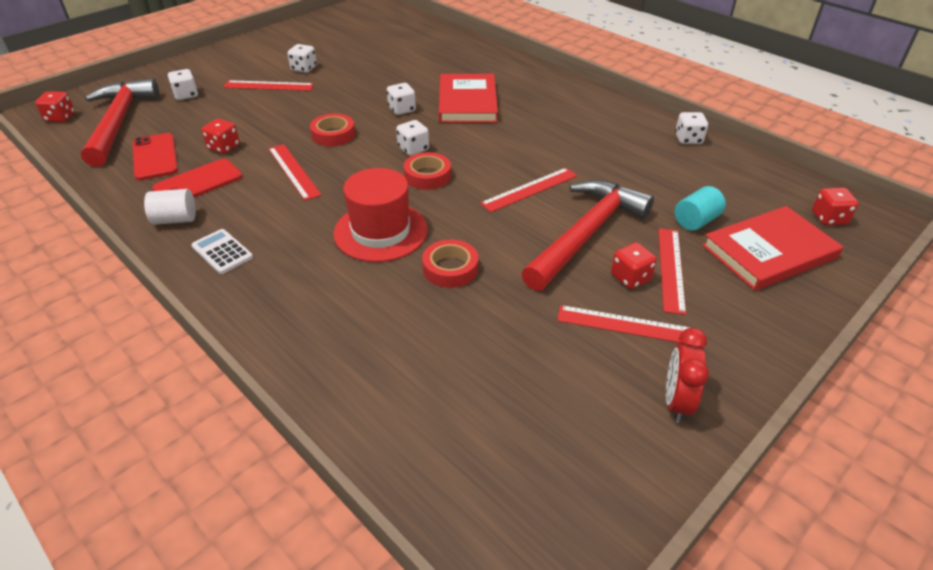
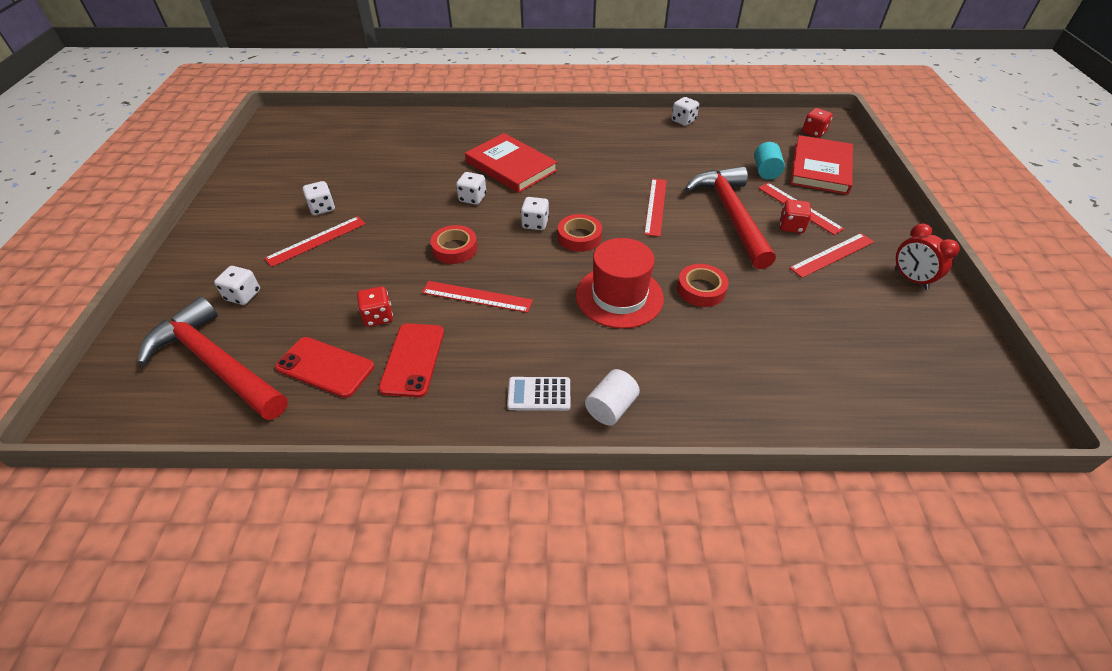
camera: 45 degrees left, 5 degrees up
red dice [35,91,75,122] -> none
white cylinder [144,189,196,225] -> white cylinder moved to [585,369,640,426]

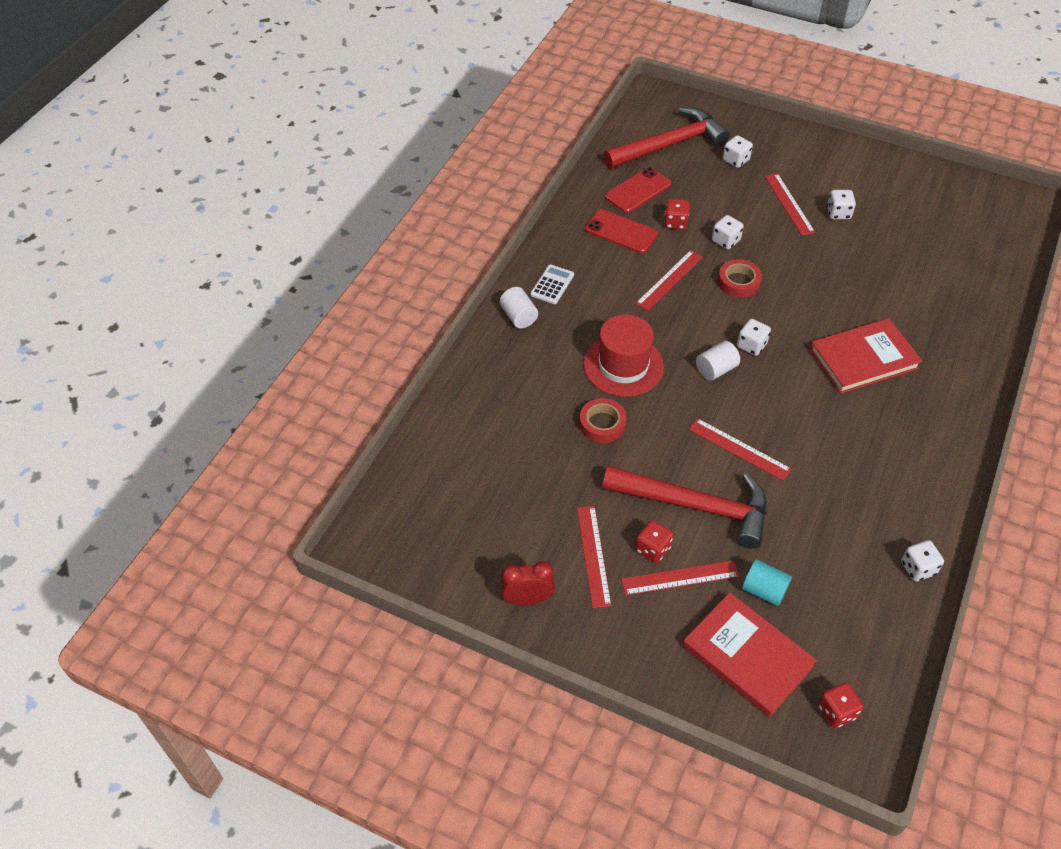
camera: 115 degrees right, 5 degrees up
white dice [456,172,486,205] -> white dice moved to [712,215,744,250]
red tape [558,214,602,252] -> white cylinder [696,341,740,381]

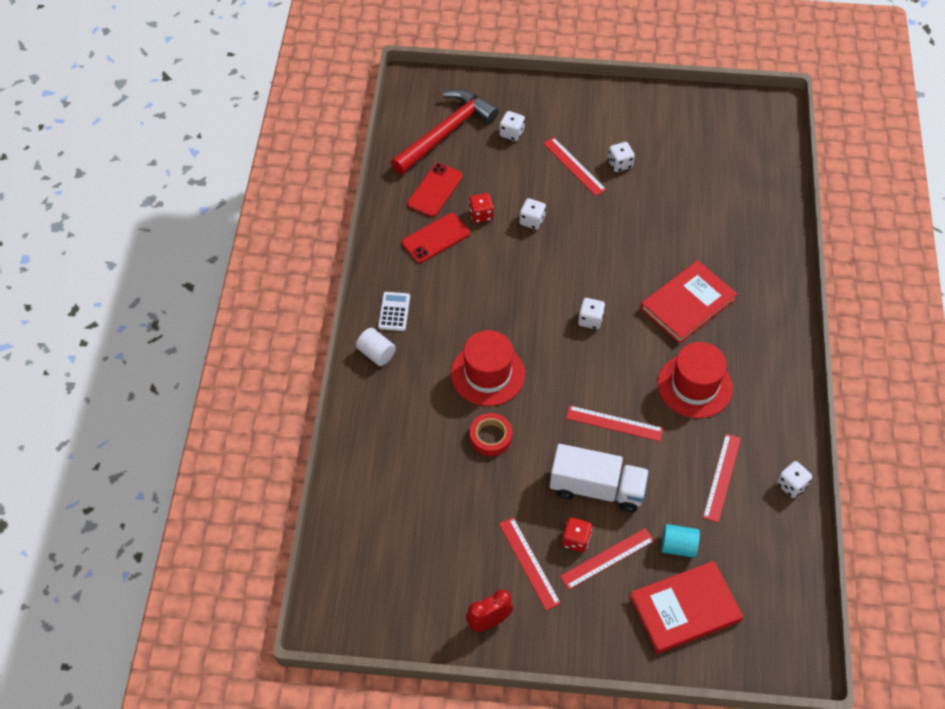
camera: 20 degrees left, 5 degrees up
red phone [585,209,658,253] -> red phone turned 45 degrees counterclockwise [402,213,470,263]
red hammer [602,466,767,549] -> white truck [550,444,649,513]
red ruler [636,250,703,311] -> red ruler moved to [703,434,741,523]
red book [682,592,817,718] -> red book turned 45 degrees counterclockwise [630,561,743,654]
white cylinder [696,341,740,381] -> none
red tape [718,259,762,298] -> none
red dice [818,682,863,728] -> none
none -> red hat [658,342,733,418]

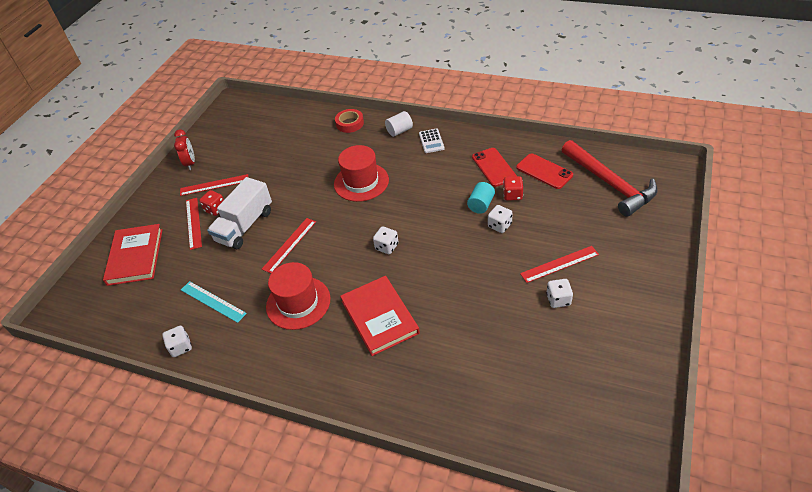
camera: 110 degrees right, 10 degrees down
white calculator [378,292,410,331] -> white calculator turned 60 degrees clockwise [419,129,445,153]
red tape [470,413,512,456] -> red tape moved to [335,109,364,133]
white dice [499,111,525,141] -> none
turquoise cylinder [661,524,700,558] -> turquoise cylinder moved to [467,182,495,214]
red ruler [703,434,741,523] -> turquoise ruler [181,281,247,323]

